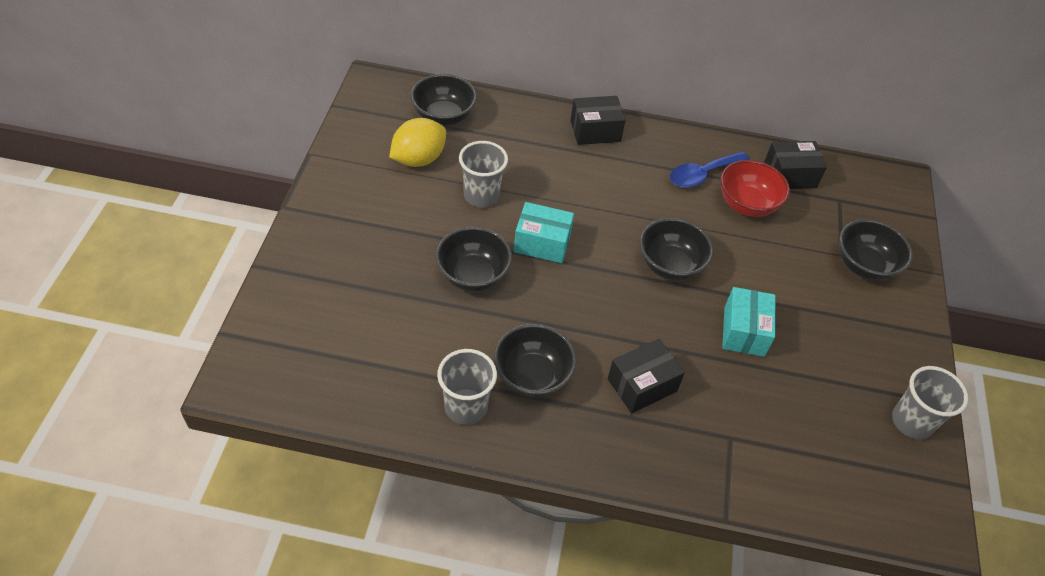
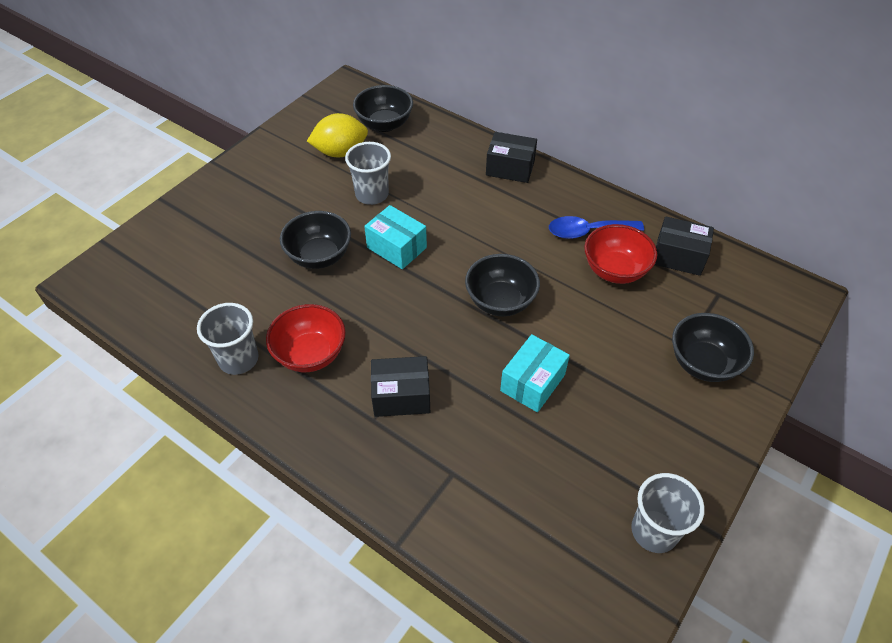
camera: 30 degrees right, 0 degrees up
black bowl [494,324,577,397] -> red bowl [266,304,346,372]

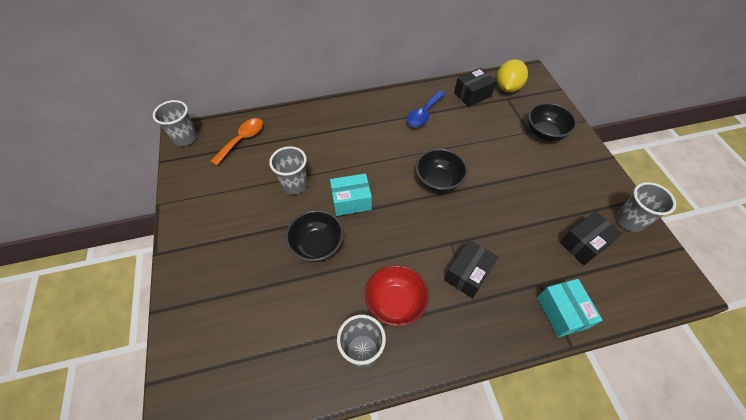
camera: 50 degrees left, 5 degrees up
yellow lemon [307,113,368,157] -> yellow lemon moved to [497,59,528,92]
black bowl [353,85,413,132] -> orange spoon [211,118,263,165]
black box [486,132,537,183] -> black box moved to [560,211,622,265]
turquoise box [500,334,570,412] -> turquoise box moved to [537,279,603,337]
red bowl [584,224,657,284] -> none
none -> grey cup [153,100,197,146]

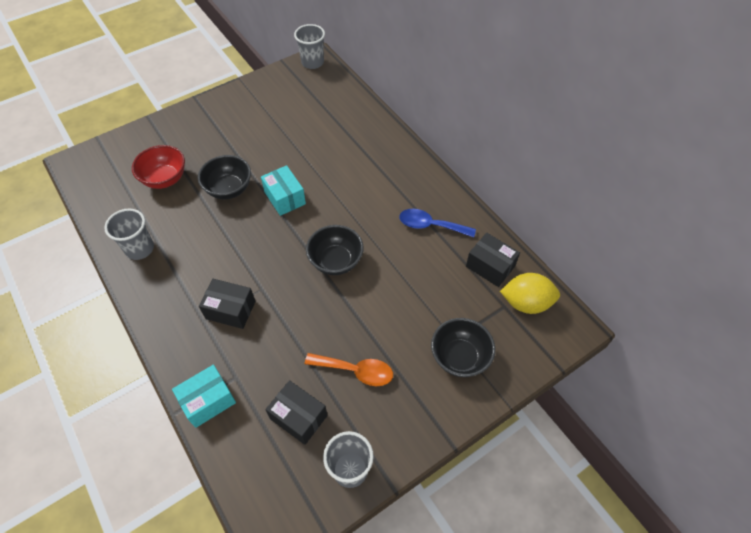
camera: 70 degrees right, 0 degrees up
orange spoon [211,118,263,165] -> orange spoon moved to [305,353,393,386]
grey cup [269,146,308,195] -> none
red bowl [365,265,429,326] -> red bowl moved to [132,145,185,189]

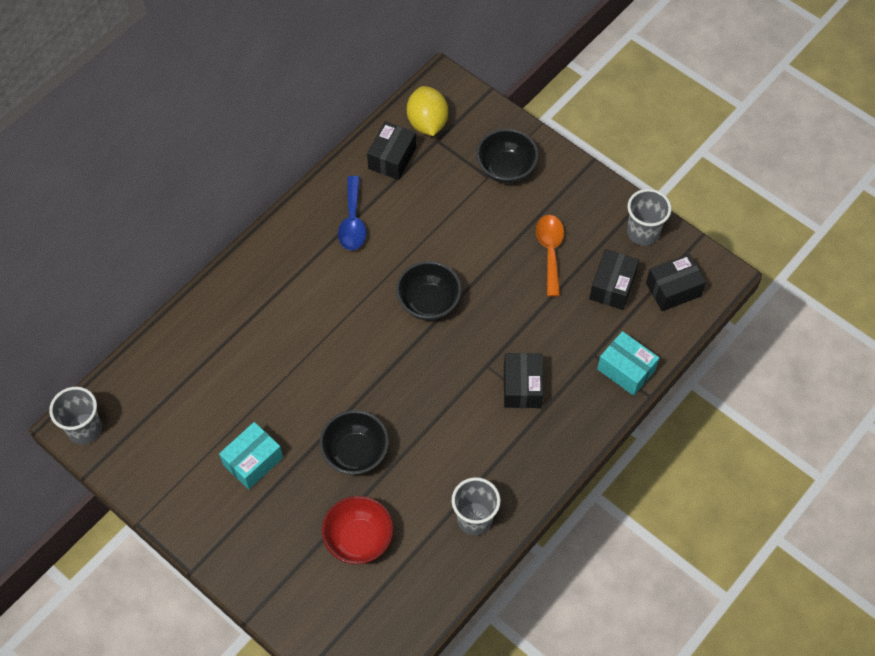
camera: 105 degrees left, 5 degrees up
turquoise box [261,165,306,216] -> turquoise box moved to [219,422,283,489]
none -> black box [646,254,706,311]

